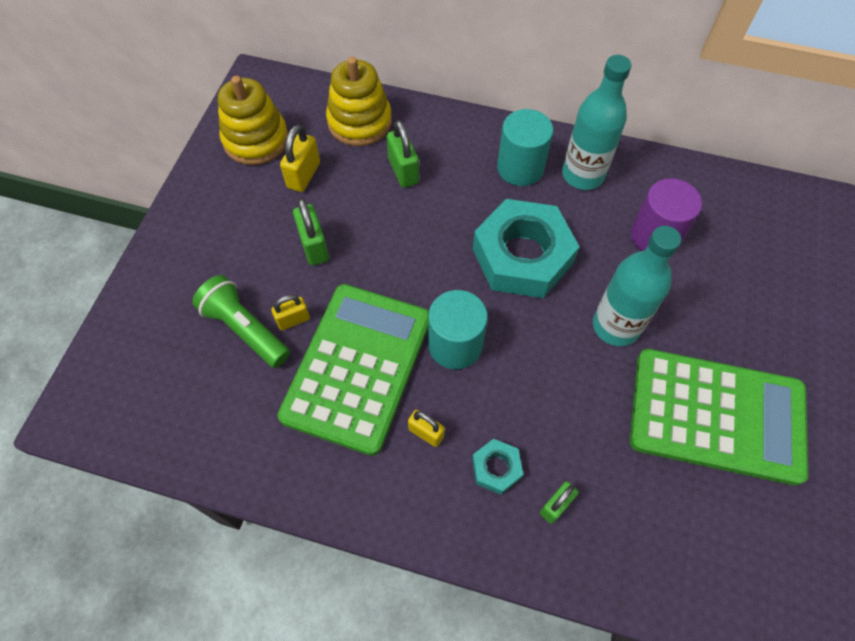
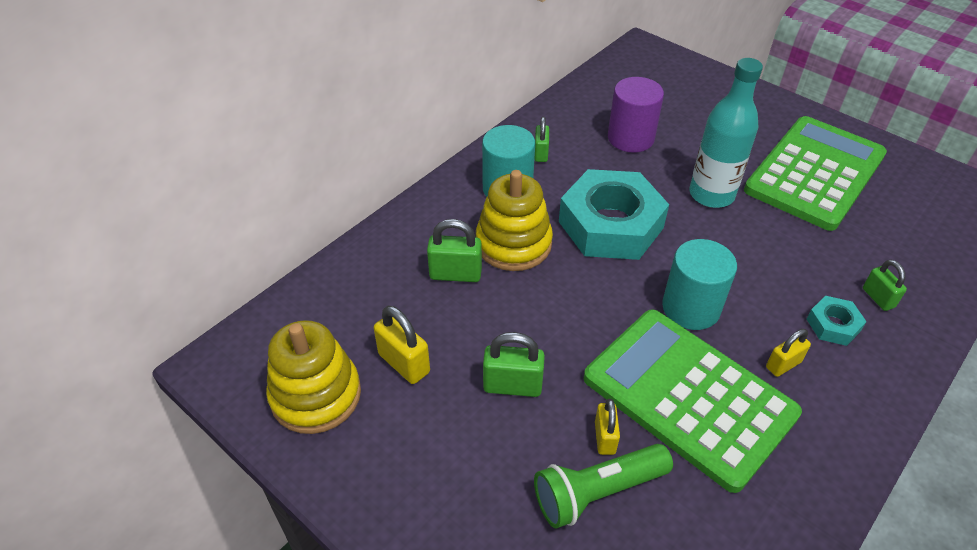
camera: 65 degrees left, 15 degrees down
yellow stacking toy [326,57,392,146] -> yellow stacking toy moved to [476,170,553,271]
turquoise bottle [562,55,631,190] -> green padlock [535,117,549,162]

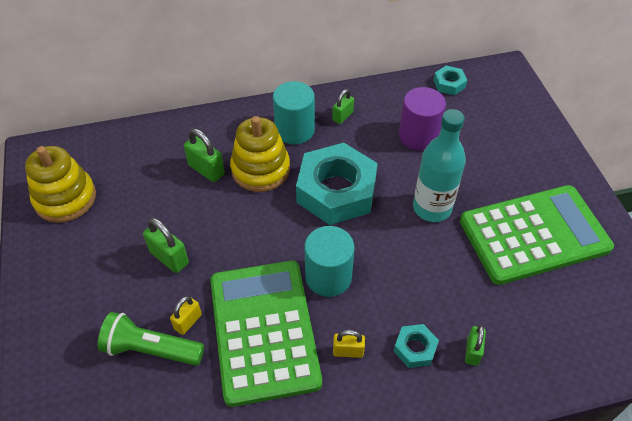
camera: 35 degrees right, 5 degrees up
yellow padlock [374,306,430,384] -> none
none -> turquoise nut [433,66,467,95]

